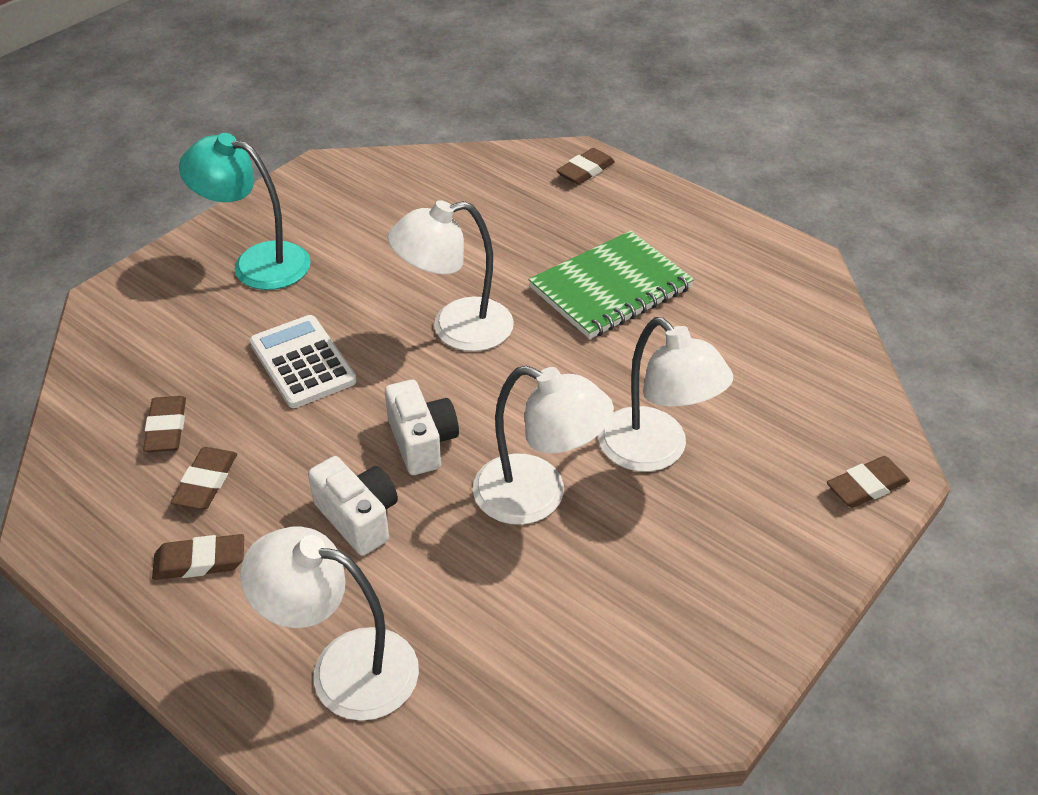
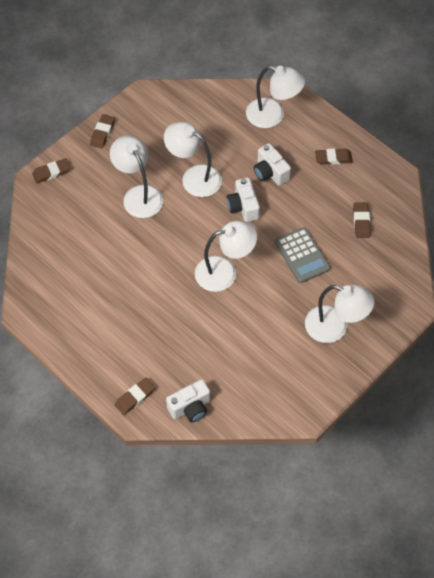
camera: 175 degrees left, 15 degrees up
brown eraser [171,447,237,510] -> brown eraser moved to [90,114,115,149]
turquoise lamp [179,133,311,290] -> white lamp [305,285,375,343]
white calculator [249,315,357,408] -> grey calculator [275,227,330,283]
green notebook [529,231,694,339] -> none
none -> white camera [166,379,210,422]

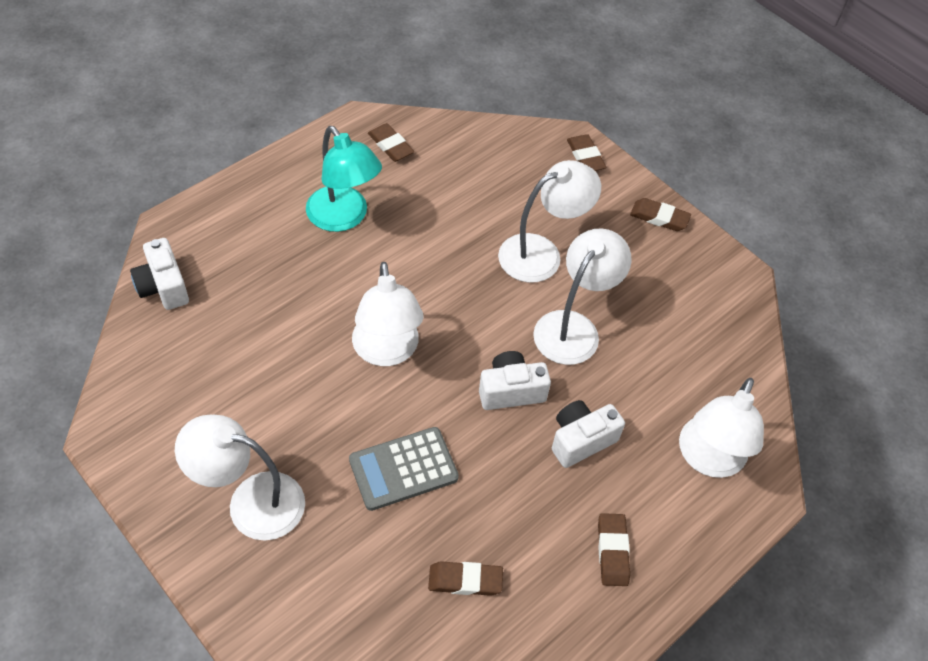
camera: 90 degrees right, 5 degrees down
brown eraser [115,378,155,415] -> brown eraser moved to [368,123,414,162]
white lamp [305,285,375,343] -> white lamp turned 75 degrees clockwise [175,415,305,540]
none -> turquoise lamp [306,126,382,232]

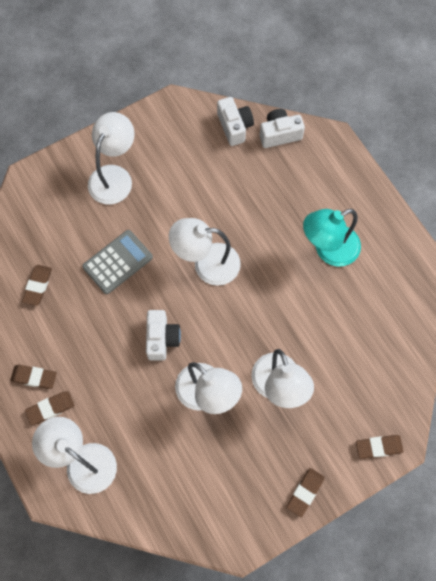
camera: 105 degrees right, 15 degrees up
grey calculator [349,427,459,511] -> grey calculator turned 60 degrees clockwise [82,230,153,294]
brown eraser [368,123,414,162] -> brown eraser moved to [25,391,75,425]
white camera [552,400,625,468] -> white camera moved to [217,97,254,146]

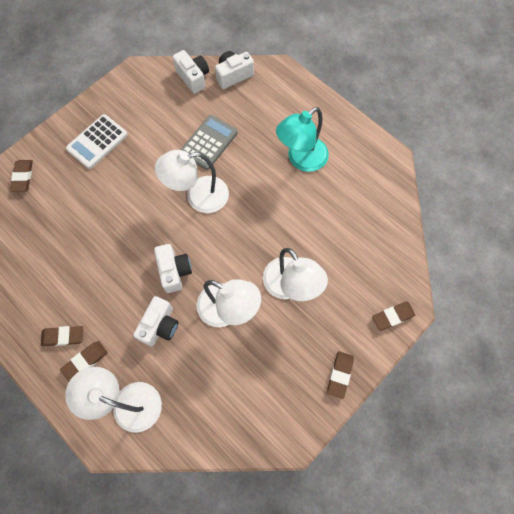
camera: 15 degrees left, 0 degrees up
brown eraser [22,265,52,306] -> brown eraser moved to [10,160,33,192]
grey calculator [82,230,153,294] -> grey calculator moved to [181,115,238,170]
white lamp [88,112,134,204] -> white calculator [66,114,128,169]
none -> white camera [133,296,178,346]

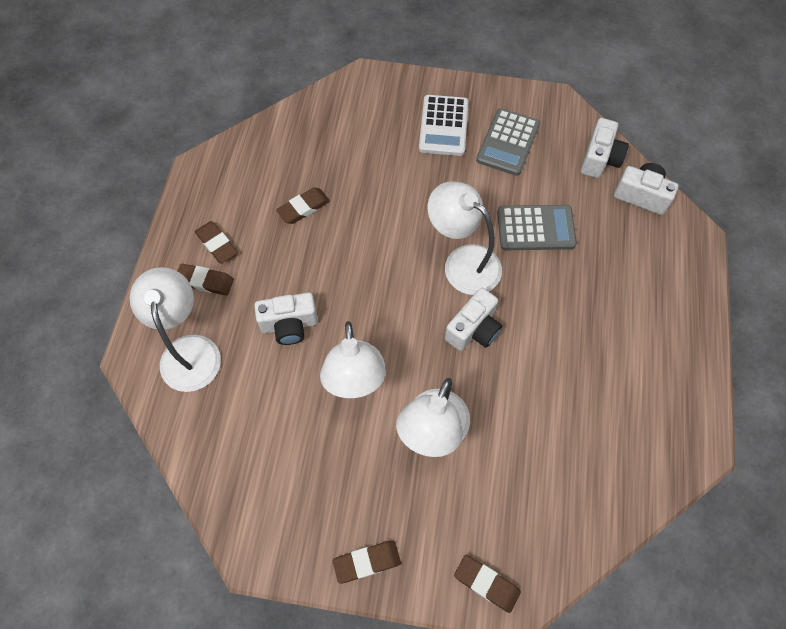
camera: 55 degrees right, 5 degrees down
brown eraser [10,160,33,192] -> brown eraser moved to [276,187,330,224]
white calculator [66,114,128,169] -> white calculator turned 90 degrees counterclockwise [419,95,469,156]
white camera [154,244,192,293] -> white camera moved to [445,288,502,351]
turquoise lamp [276,107,329,172] -> none
none -> grey calculator [476,108,540,176]

